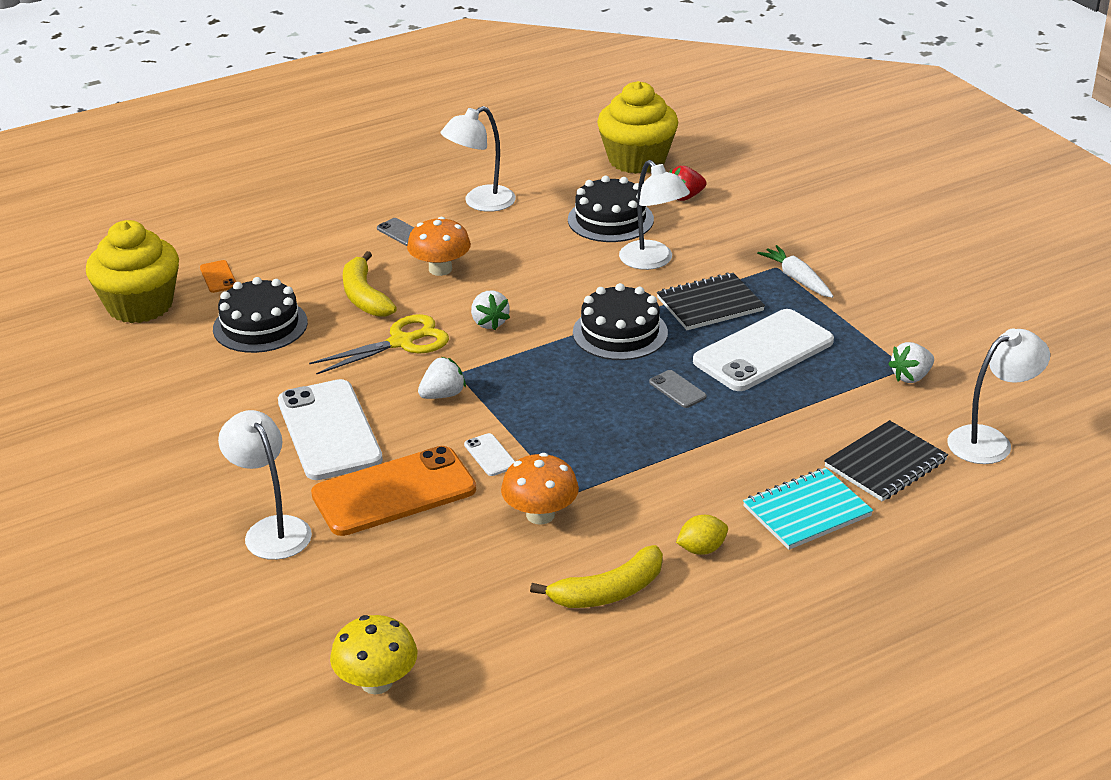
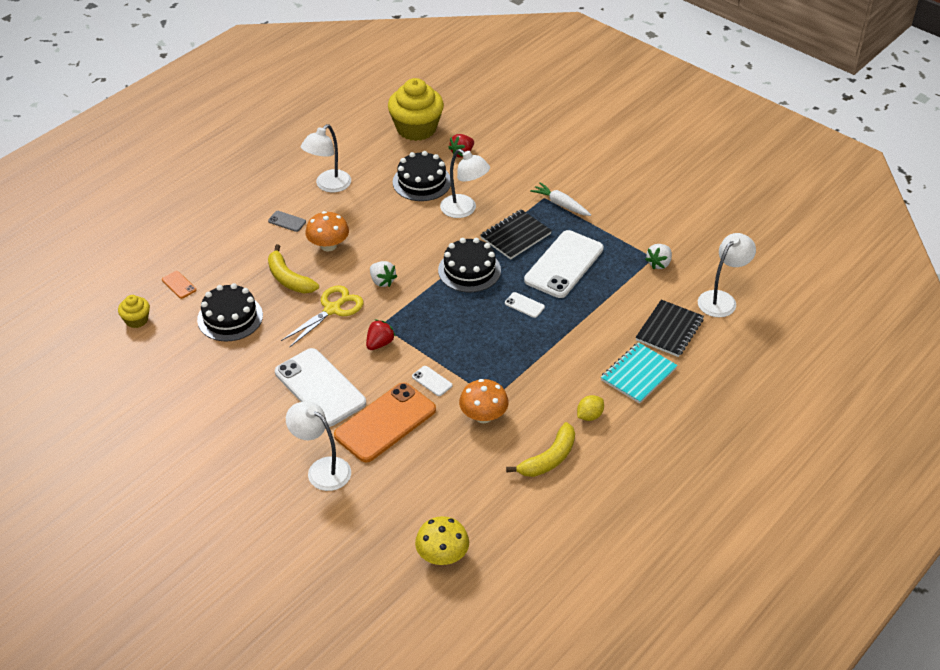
camera: 20 degrees left, 10 degrees up
yellow cupcake [86,220,179,323] -> yellow cupcake [118,295,150,328], size x0.49
white strawberry [418,357,466,399] -> red strawberry [366,320,396,350]
grey phone [649,370,707,408] -> white phone [505,292,545,318]

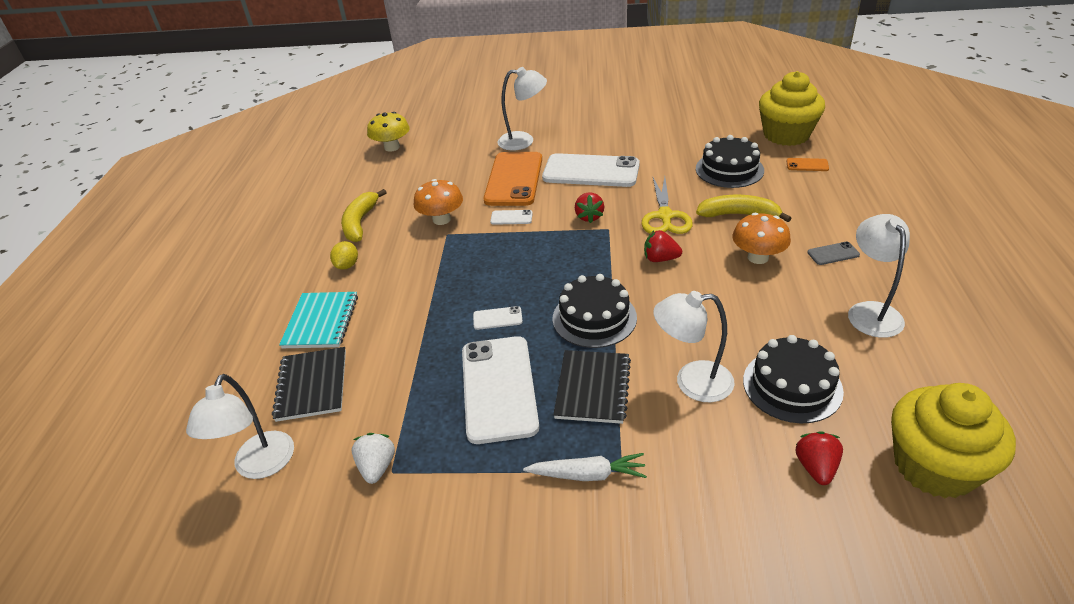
camera: 145 degrees right, 5 degrees down
yellow cupcake [118,295,150,328] -> yellow cupcake [759,71,825,146], size x2.05
white strawberry [370,261,397,287] -> red strawberry [644,230,682,262]

